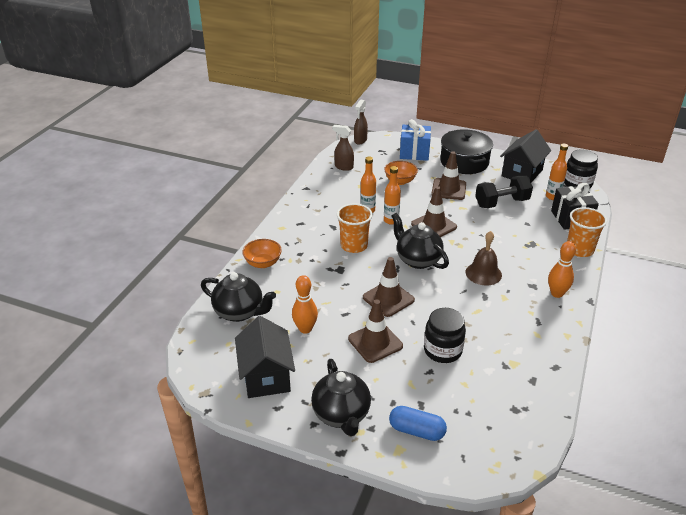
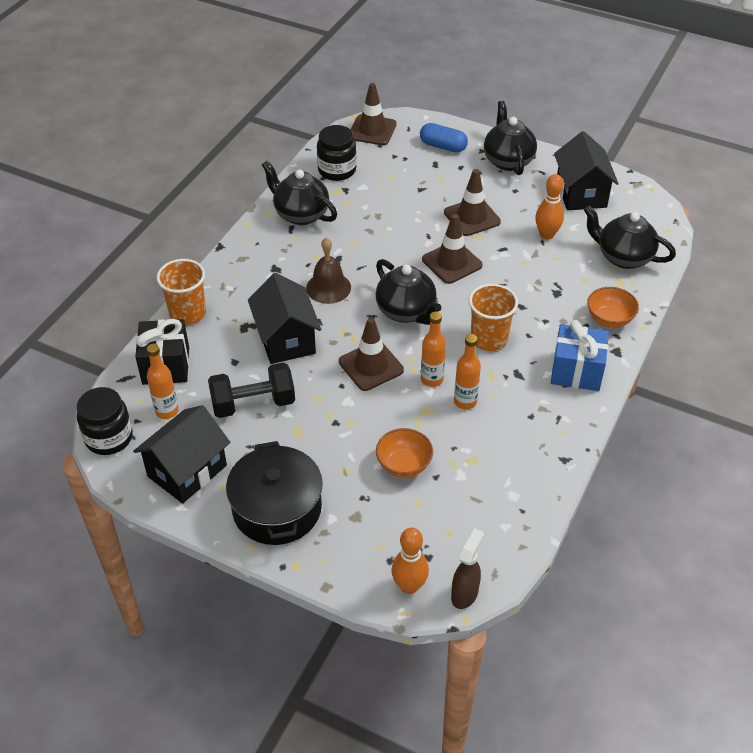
camera: 175 degrees left, 10 degrees up
brown spray bottle [332,125,354,171] -> none
blue gift [400,119,431,161] -> blue gift moved to [551,320,609,391]
black jar [424,308,466,363] -> black jar moved to [317,125,357,181]
brown traffic cone [432,151,466,200] -> brown traffic cone moved to [351,83,397,145]
orange bowling pin [548,241,576,298] -> orange bowling pin moved to [391,528,429,594]
none -> black house [248,273,321,364]
none -> black teapot [262,161,337,225]

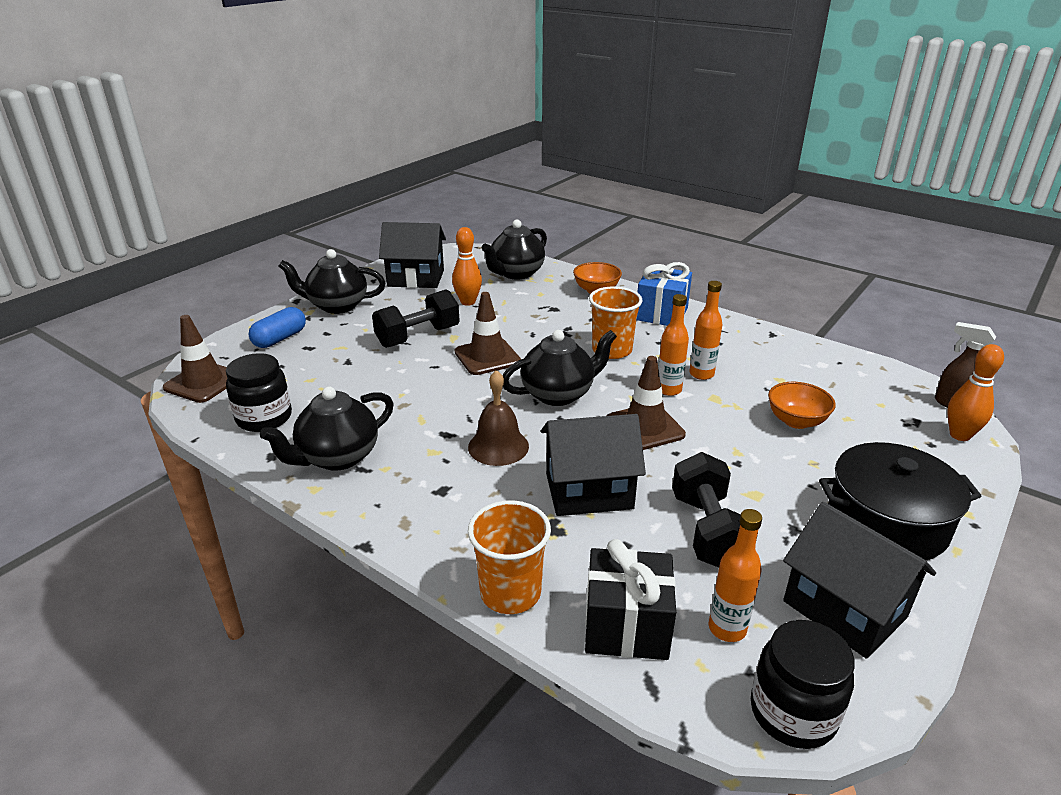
camera: 80 degrees left, 15 degrees down
brown traffic cone [444,169,501,236] -> black dumbbell [372,289,460,348]

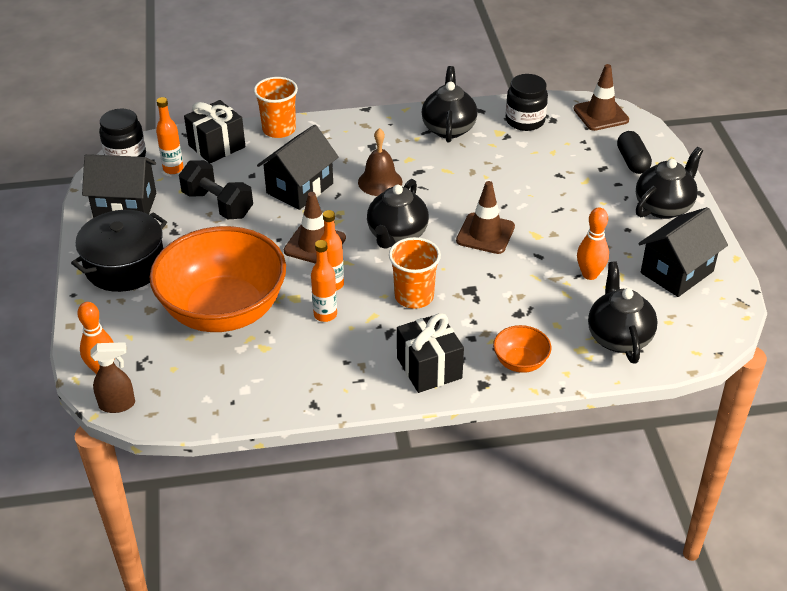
camera: 135 degrees right, 10 degrees up
blue capsule [249,307,306,348] -> black capsule [617,131,652,174]
black dumbbell [372,289,460,348] -> none
blue gift [636,262,692,326] -> black gift [397,313,464,393]
orange bowl [768,382,836,429] -> orange bowl [149,226,286,332], size x2.41

